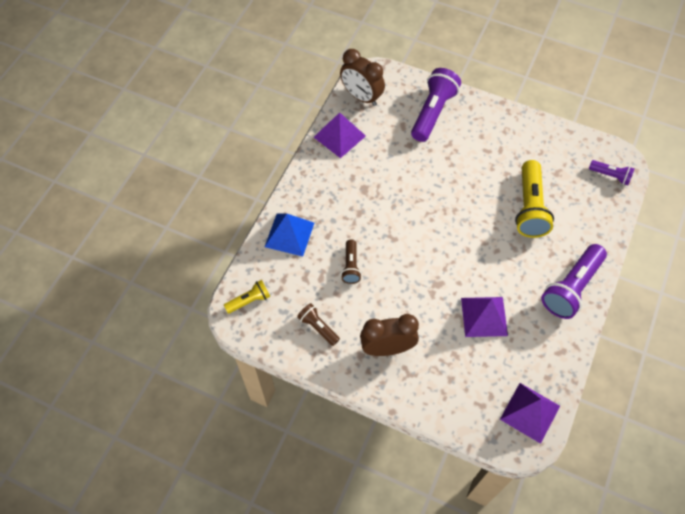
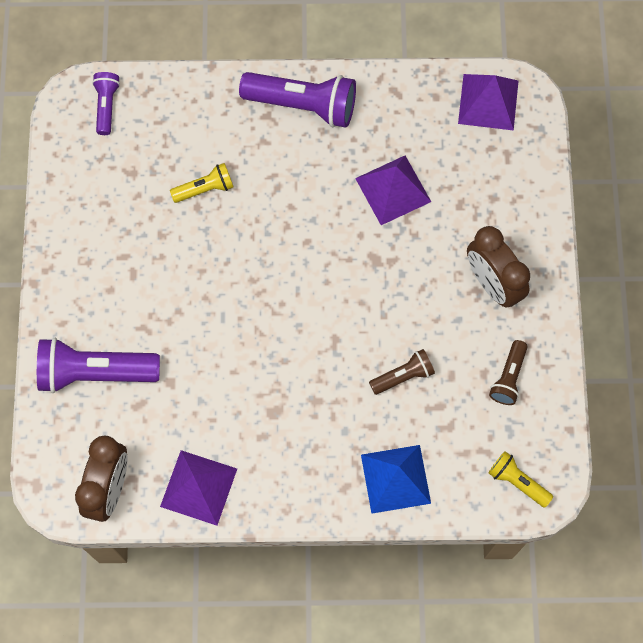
camera: 115 degrees left, 10 degrees up
yellow flashlight [515,160,554,238] -> yellow flashlight [170,163,233,203], size x0.54

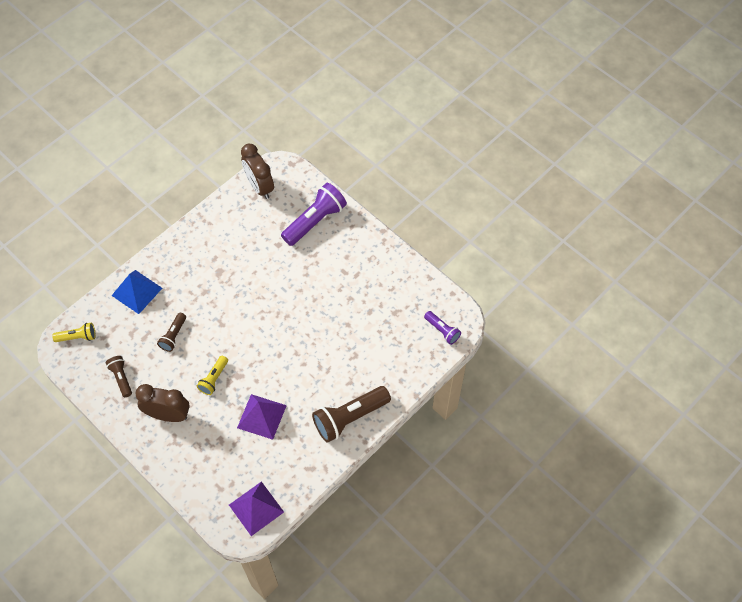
camera: 135 degrees right, 10 degrees down
purple pyramid [160,450,237,526] -> none
yellow flashlight [170,163,233,203] -> yellow flashlight moved to [197,356,228,395]
purple flashlight [239,72,356,128] -> brown flashlight [312,386,391,443]

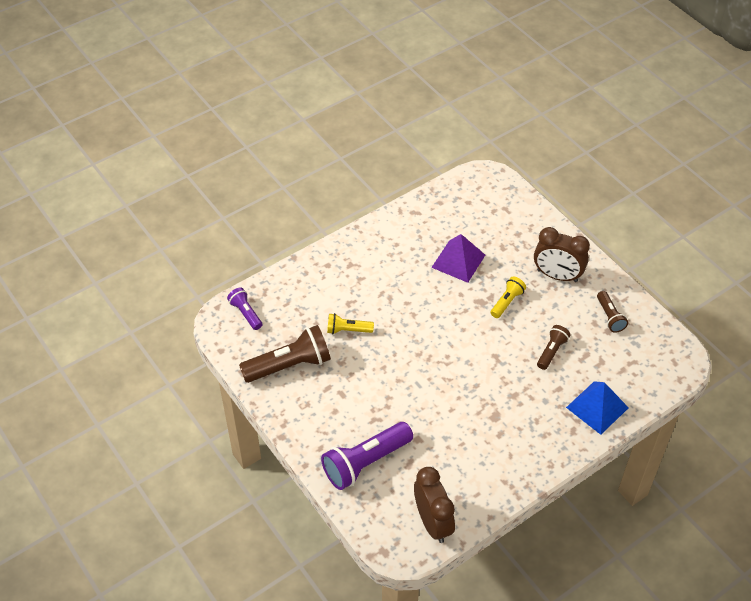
camera: 170 degrees left, 10 degrees down
yellow flashlight [52,323,96,342] -> yellow flashlight moved to [327,313,374,334]
purple pyramid [229,481,284,536] -> none
brown flashlight [312,386,391,443] -> brown flashlight moved to [239,325,331,383]

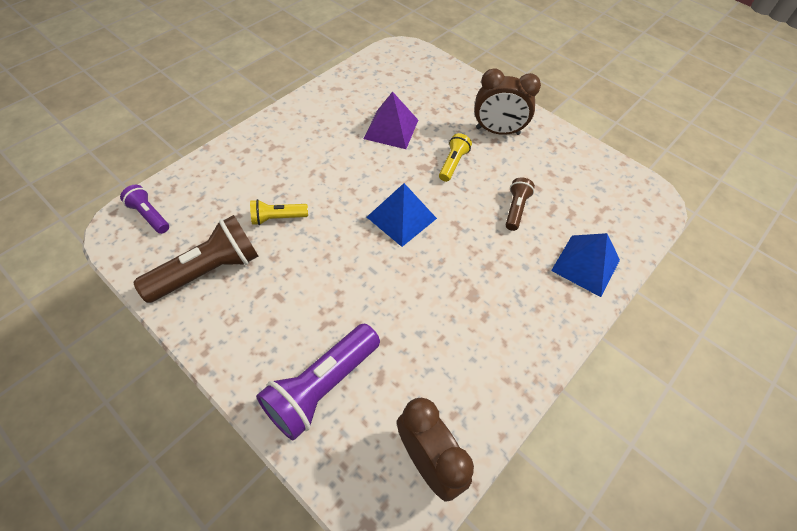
camera: 15 degrees left, 5 degrees up
brown flashlight [597,291,628,333] -> none
none -> blue pyramid [367,183,437,247]

